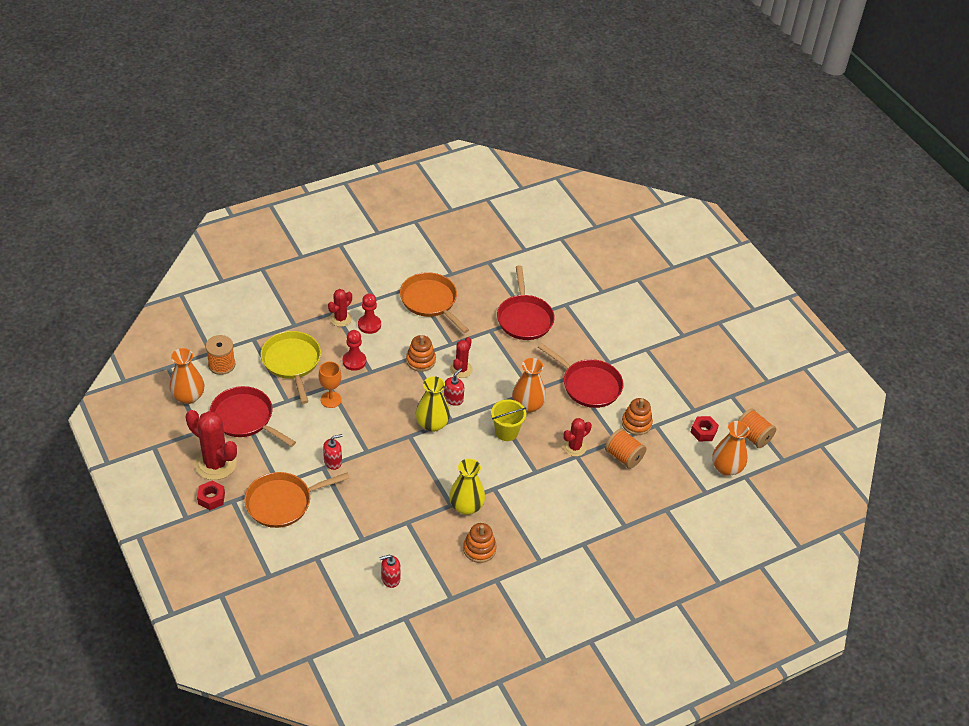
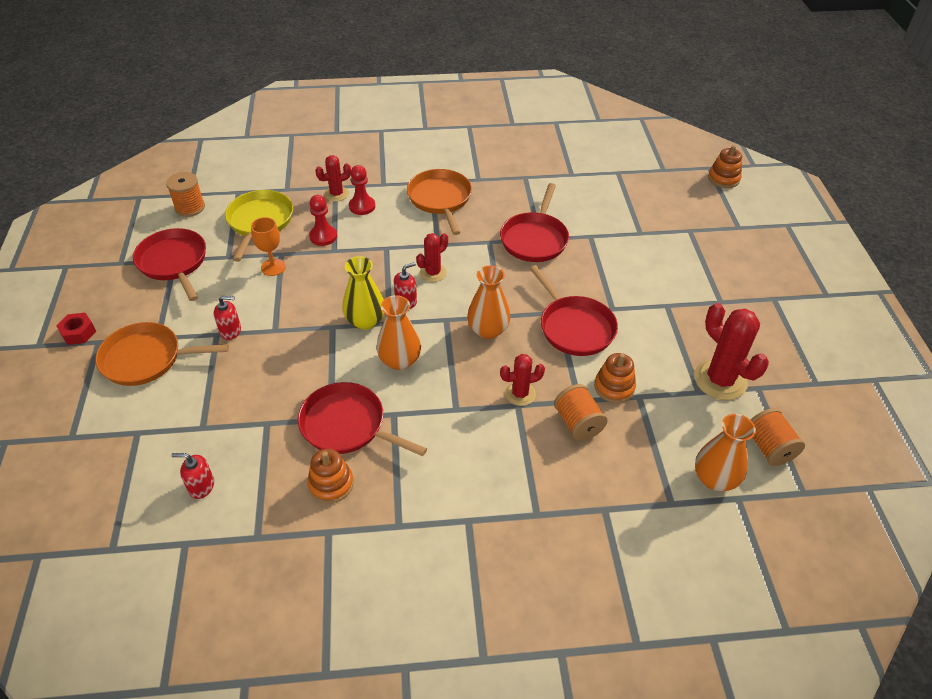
camera: 25 degrees right, 0 degrees up
orange vase [170,348,204,404] -> orange vase moved to [377,295,421,370]
red cactus [186,410,237,480] -> red cactus moved to [694,303,769,400]
orange stacking toy [406,335,436,372] -> orange stacking toy moved to [708,145,742,188]
yellow vase [449,459,485,515] -> red pan [298,382,427,456]
yellow bucket [491,399,526,441] -> none
red nut [691,416,719,441] -> none

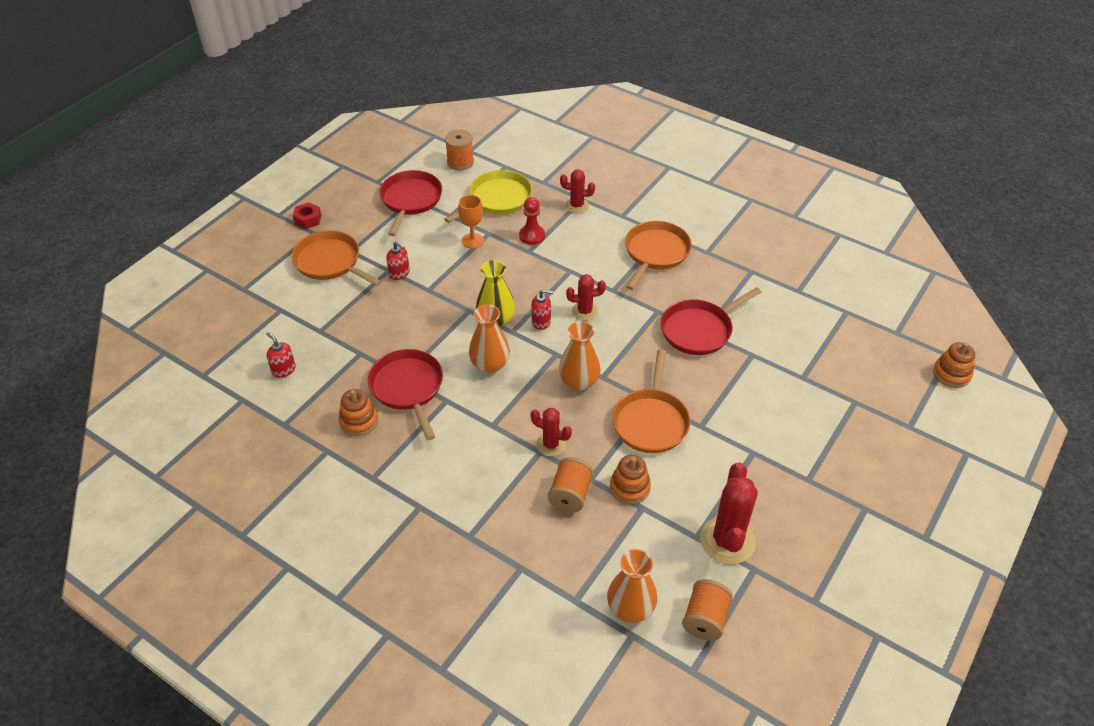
camera: 40 degrees right, 0 degrees up
red pawn [349,165,375,215] -> none
red pan [529,265,618,356] -> orange pan [612,349,690,453]

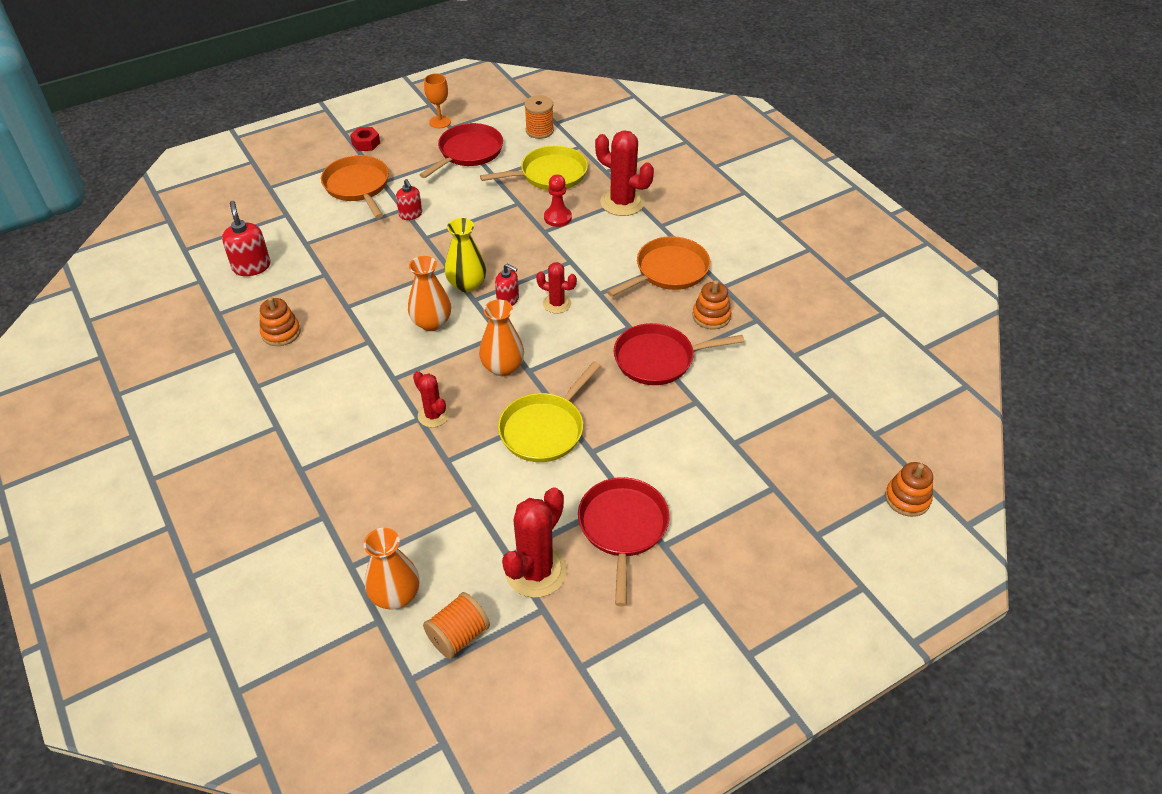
camera: 25 degrees right, 0 degrees up
red soap dispenser [266,332,296,378] -> red soap dispenser [222,201,270,276], size x1.52
red pan [368,349,443,440] -> red pan moved to [578,477,670,606]
orange goblet [458,195,484,249] -> orange goblet moved to [424,73,451,128]
orange spool [548,457,594,512] -> none
red cactus [560,169,595,213] -> red cactus [595,130,654,216], size x1.73
orange stacking toy [610,455,651,504] -> orange stacking toy moved to [693,280,731,330]
orange pan [612,349,690,453] -> yellow pan [498,361,601,462]

